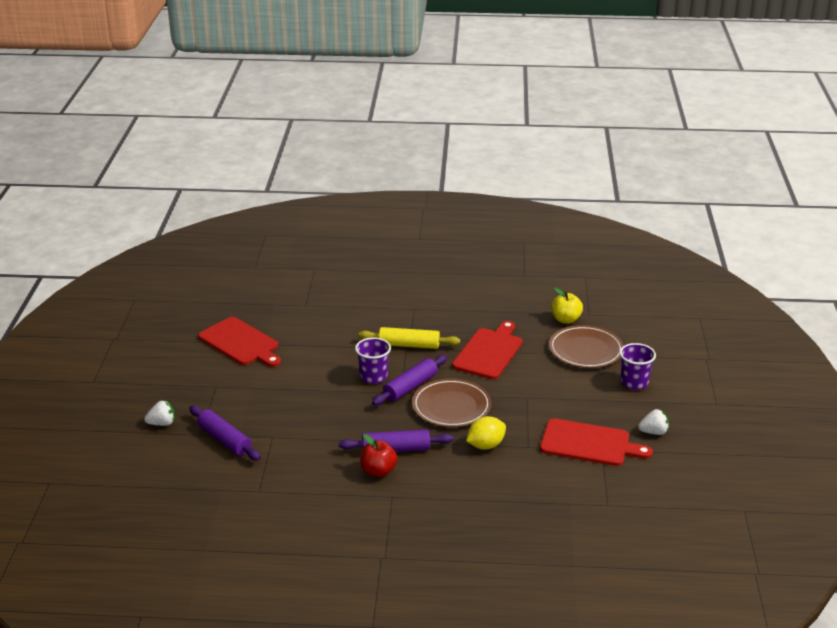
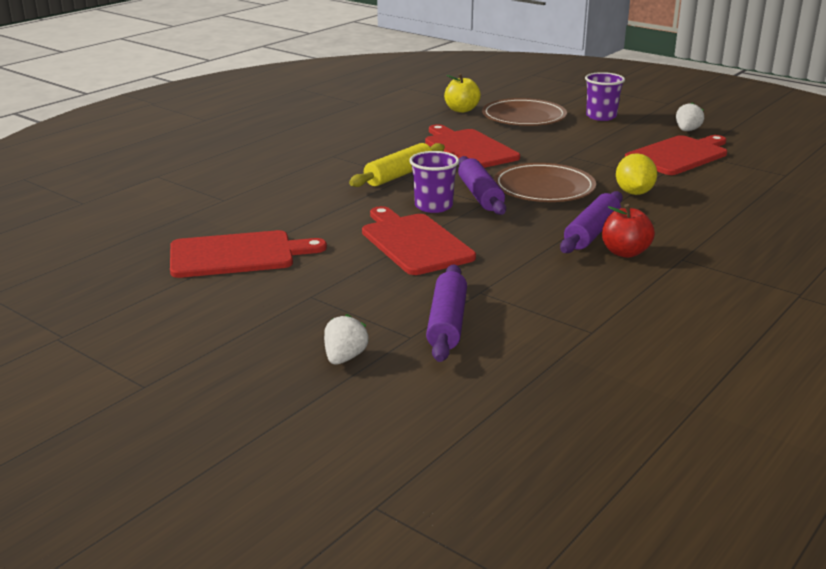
camera: 55 degrees left, 5 degrees down
purple rolling pin [189,405,261,461] -> purple rolling pin turned 75 degrees counterclockwise [426,265,467,362]
none -> red cutting board [362,206,476,275]

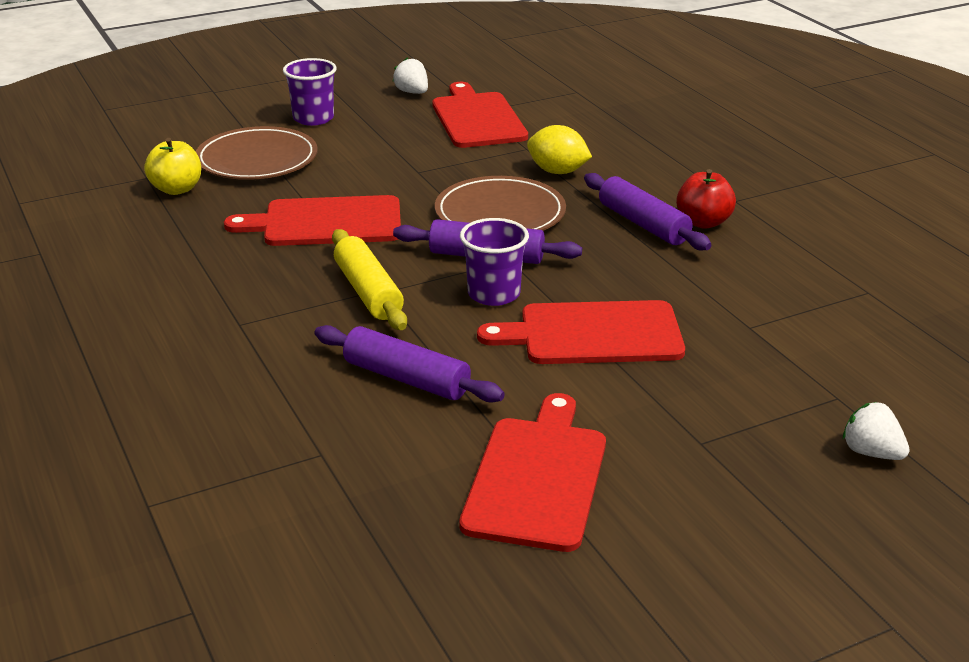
camera: 65 degrees left, 5 degrees up
purple rolling pin [426,265,467,362] -> purple rolling pin moved to [314,325,505,403]

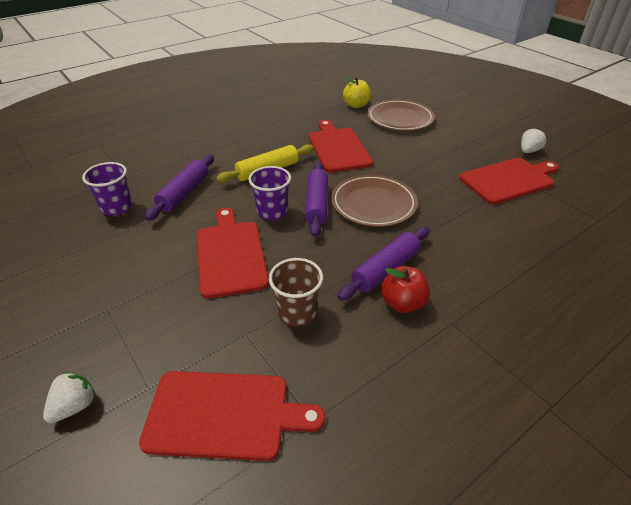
camera: 80 degrees right, 10 degrees up
purple cup [283,58,337,126] -> purple cup moved to [82,162,133,216]
red cutting board [459,393,606,552] -> red cutting board moved to [139,371,325,461]
yellow lemon [527,125,592,174] -> none
none -> brown cup [269,258,323,326]

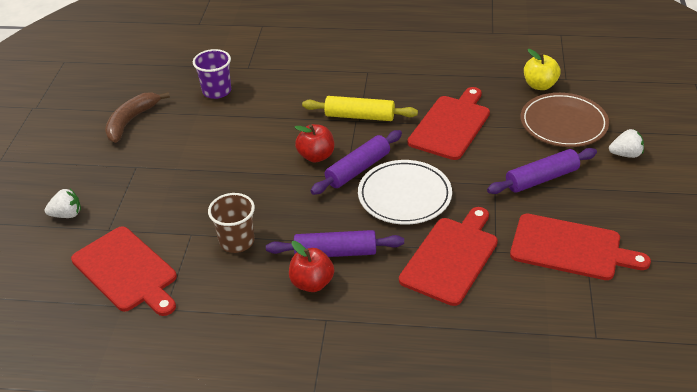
camera: 45 degrees right, 0 degrees up
purple rolling pin [145,155,214,221] -> purple rolling pin moved to [487,148,597,194]
red cutting board [197,208,269,299] -> red cutting board moved to [399,207,498,306]
purple cup [248,166,291,220] -> red apple [295,124,334,162]
brown plate [331,174,418,227] -> white plate [358,160,452,225]
white strawberry [521,128,547,153] -> white strawberry moved to [609,129,644,158]
none -> brown banana [105,92,170,143]

